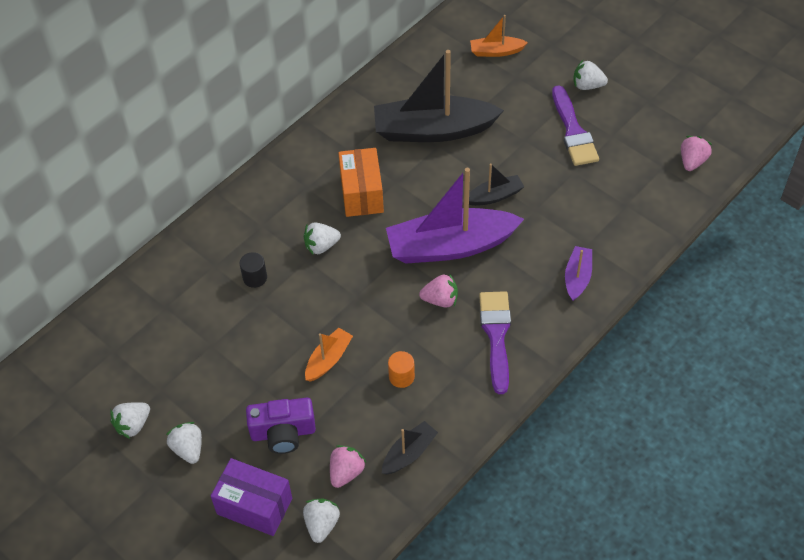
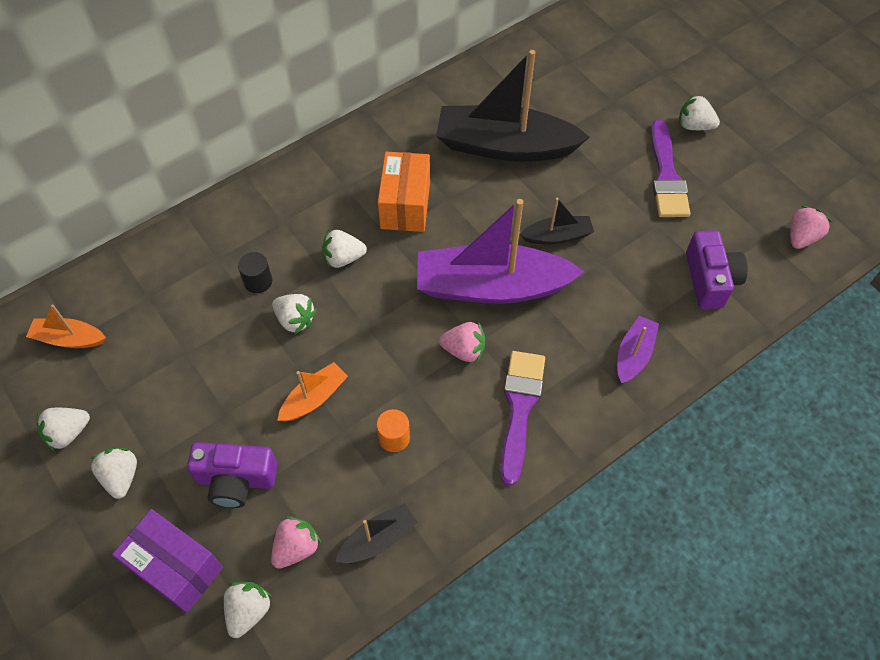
camera: 10 degrees right, 5 degrees up
orange boat [470,15,528,57] -> orange boat moved to [26,304,106,348]
none -> white strawberry [272,294,317,334]
none -> purple camera [686,230,748,309]

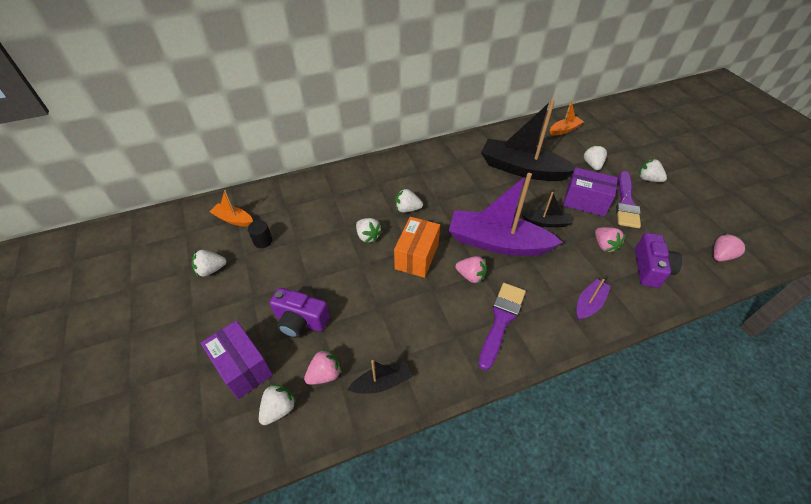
camera: 15 degrees right, 10 degrees down
white strawberry [91,447,137,499] -> white strawberry moved to [583,144,607,170]
black cylinder [238,252,272,293] -> black cylinder moved to [248,220,273,248]
orange boat [277,362,348,421] -> orange boat moved to [550,101,584,135]
orange cylinder [376,409,410,452] -> none
orange box [378,152,430,232] -> orange box moved to [394,217,440,278]
none -> purple box [563,167,618,217]
none -> pink strawberry [595,227,626,253]

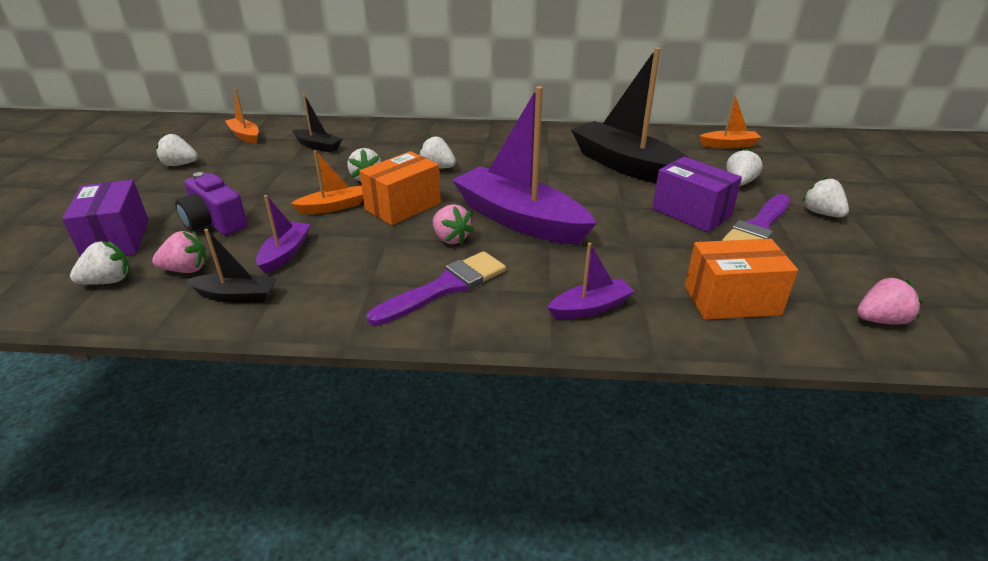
camera: 25 degrees right, 15 degrees down
black cylinder [248,220,273,248] -> none
black boat [522,192,573,227] -> black boat moved to [292,94,342,153]
pink strawberry [595,227,626,253] -> none
purple camera [635,233,682,288] -> orange box [685,239,798,320]
none -> purple boat [256,195,311,274]
none -> orange boat [291,150,363,214]

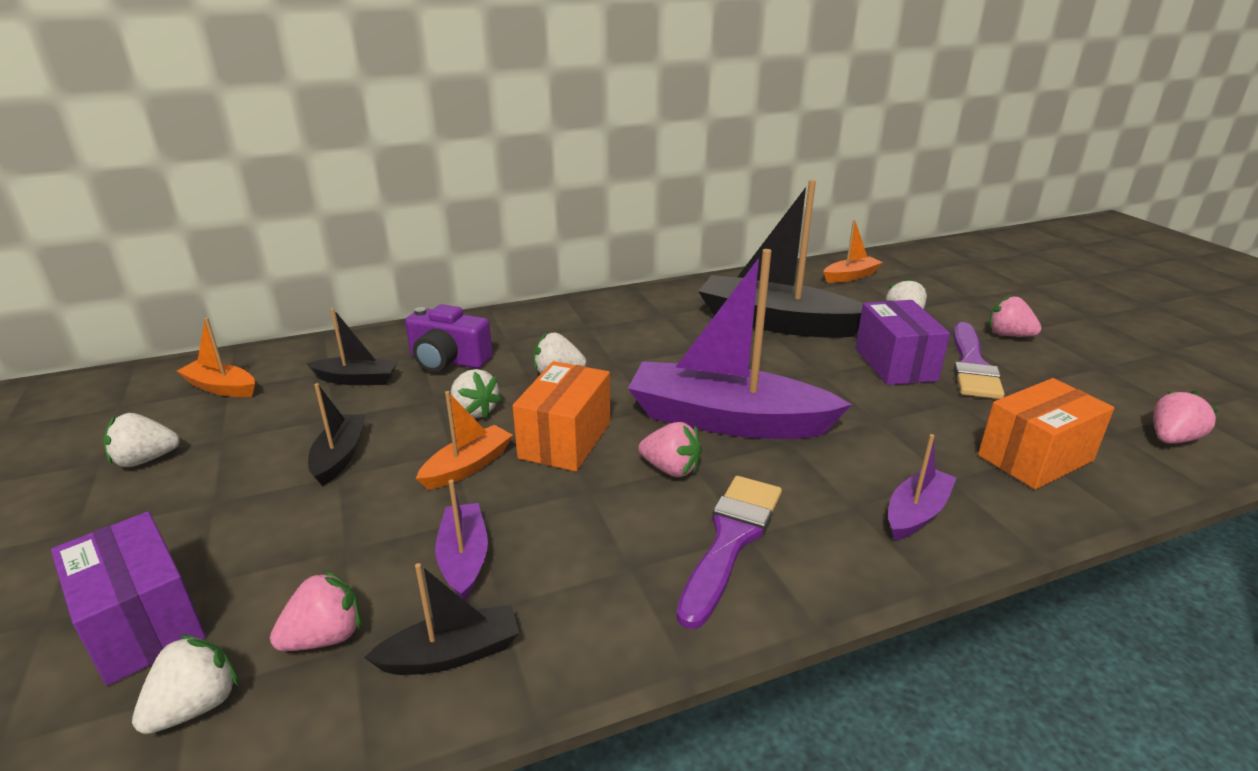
camera: 25 degrees left, 5 degrees down
purple camera [175,172,248,235] -> purple camera moved to [405,304,492,372]
purple box [652,157,742,232] -> purple box turned 60 degrees clockwise [855,300,950,385]
white strawberry [802,176,849,217] -> pink strawberry [989,295,1042,337]
none -> black boat [308,383,366,486]

